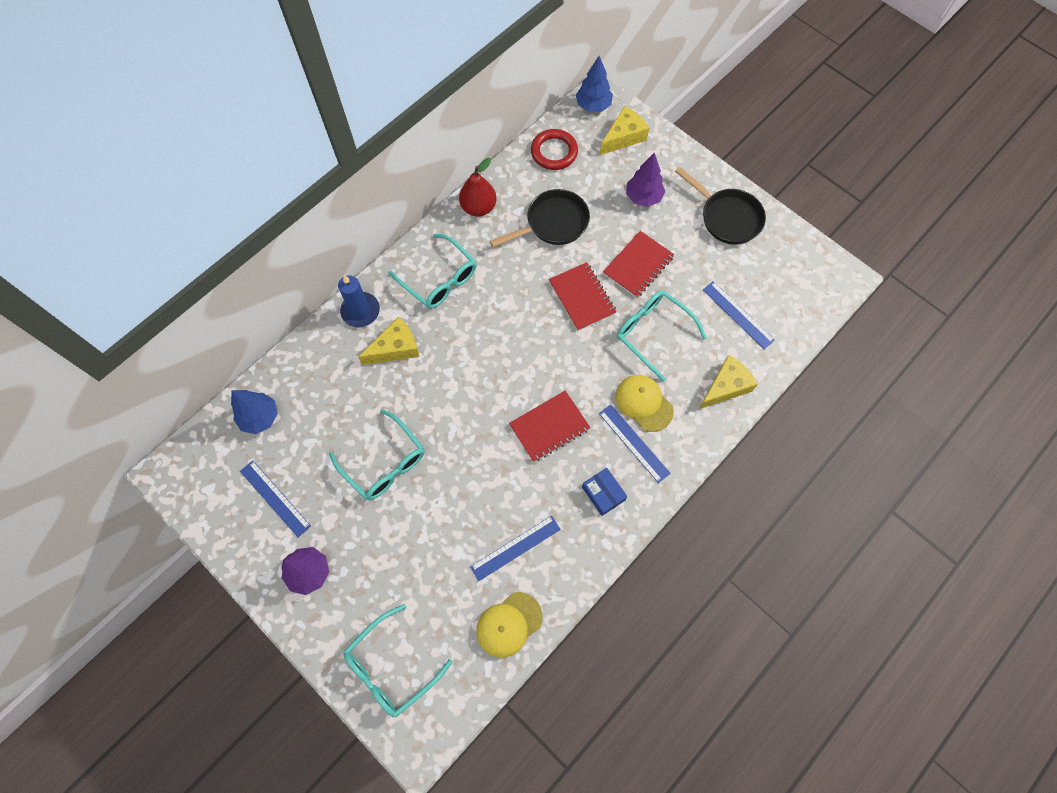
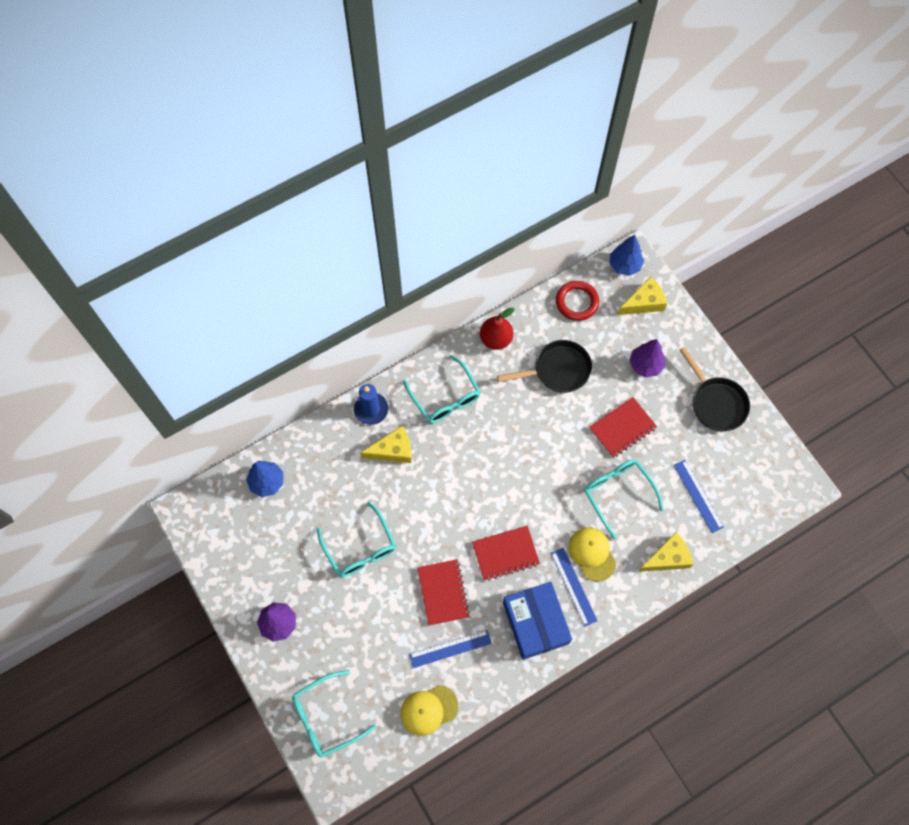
camera: 15 degrees right, 0 degrees up
blue ruler [240,460,311,538] -> none
red notebook [549,262,617,331] -> red notebook moved to [417,559,470,626]
blue box [582,468,627,516] -> blue box [503,582,572,660], size x1.97

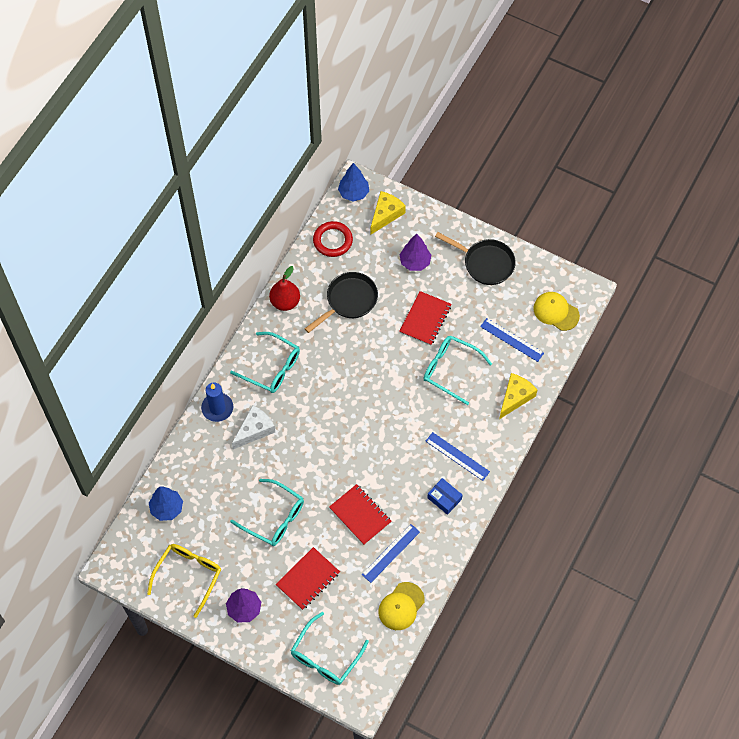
camera: 30 degrees left, 5 degrees down
yellow cheese [361,426,412,463] -> white cheese [232,405,275,449]
red notebook [472,526,540,581] -> red notebook moved to [276,547,340,610]
blue box [503,582,572,660] -> blue box [427,478,462,515], size x0.51
yellow cap [569,527,616,582] -> yellow cap moved to [533,292,580,331]
none -> yellow glasses [147,544,221,618]

